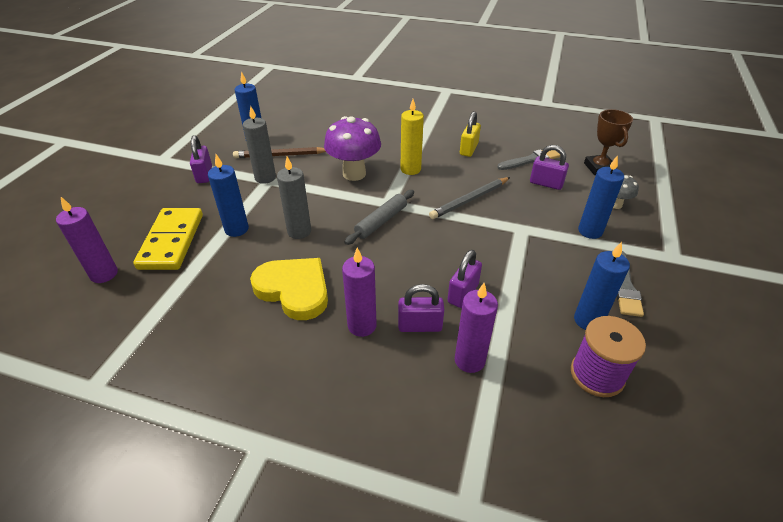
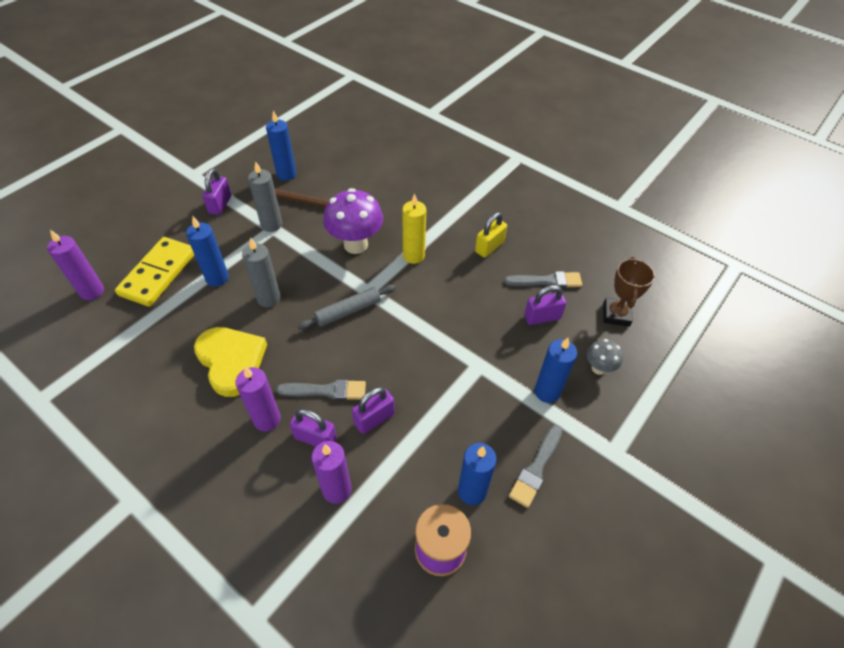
camera: 20 degrees right, 10 degrees up
grey pencil [429,177,510,219] -> none
purple padlock [530,145,569,190] -> purple padlock turned 60 degrees counterclockwise [524,285,566,325]
none -> grey brush [276,379,366,400]

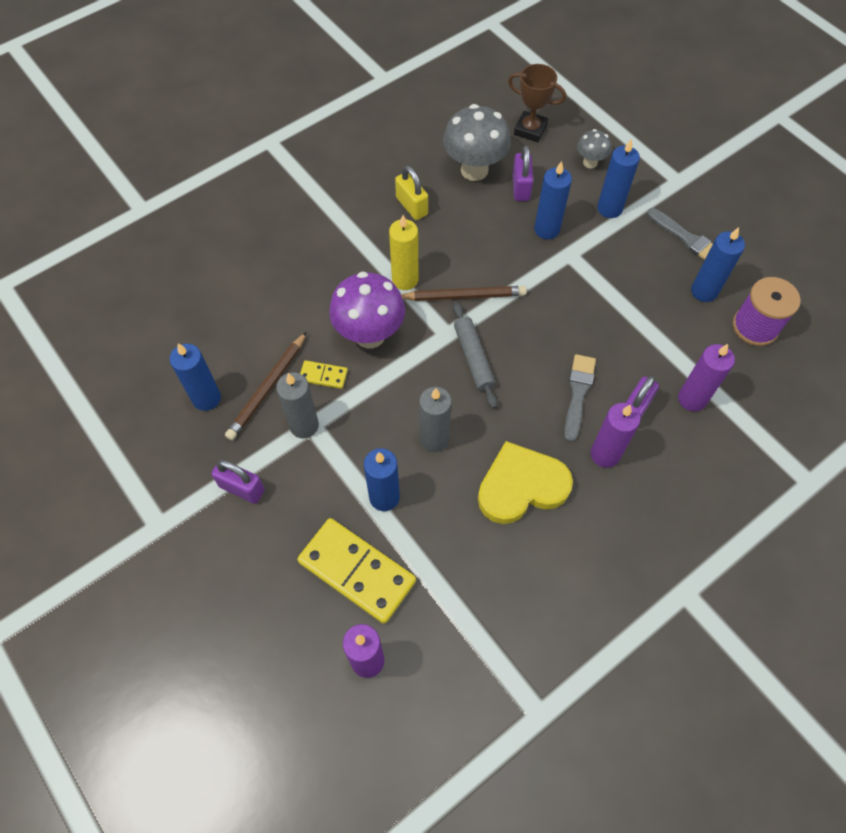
camera: 75 degrees left, 10 degrees up
purple padlock [352,387,395,434] -> none
grey brush [504,271,582,288] -> grey mushroom [443,104,511,181]
none -> yellow domino [300,360,348,389]
none -> brown pencil [401,286,527,301]
none -> blue candle [534,161,572,239]

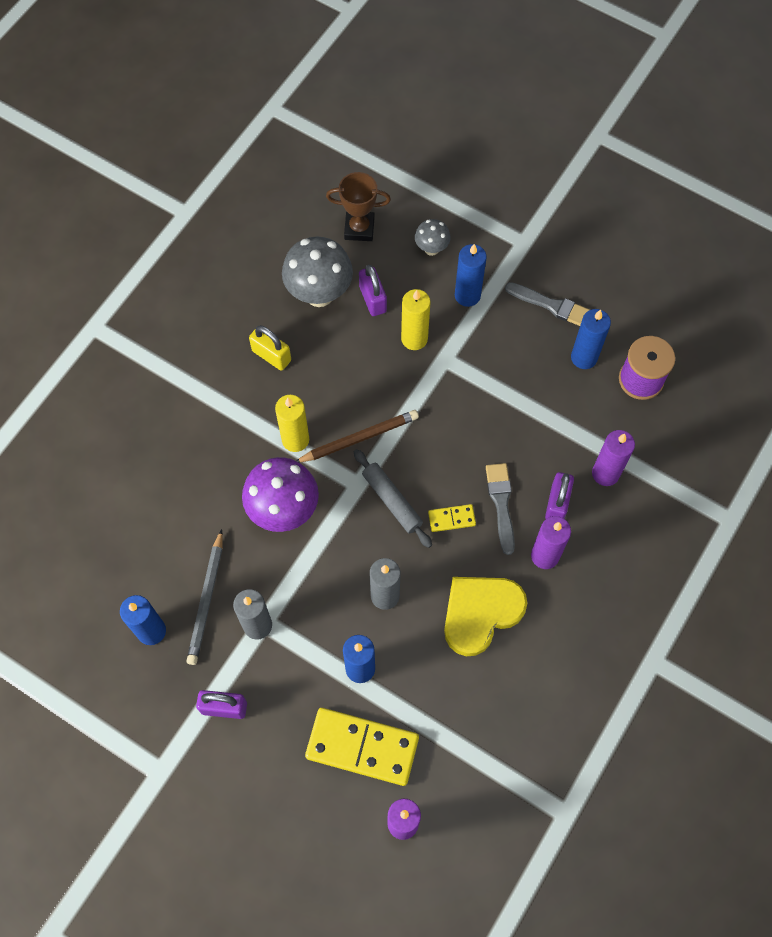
camera: 20 degrees left, 5 degrees up
brown pencil [225,332,307,440] -> grey pencil [186,529,223,665]
yellow domino [300,360,348,389] -> yellow domino moved to [428,504,476,532]
blue candle [534,161,572,239] -> yellow candle [401,289,431,350]

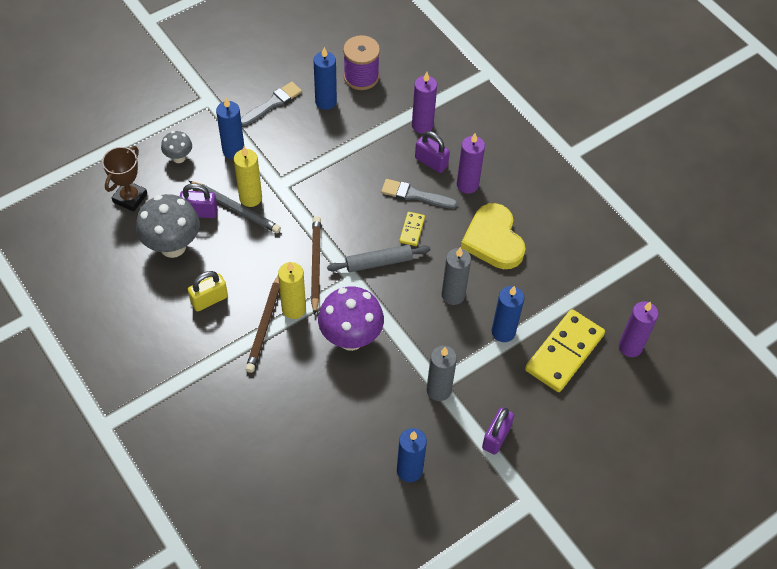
camera: 70 degrees left, 10 degrees down
grey pencil [186,529,223,665] -> grey pencil moved to [189,181,281,233]
none -> brown pencil [245,276,280,373]

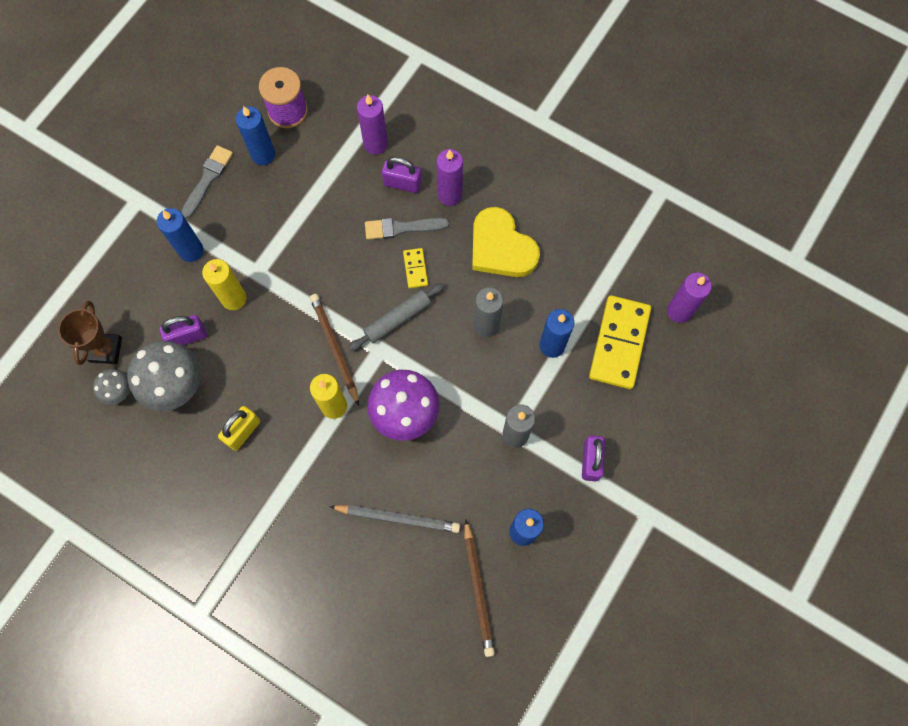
camera: 20 degrees left, 15 degrees up
grey mushroom [161,131,192,163] -> grey mushroom moved to [93,369,130,405]
grey pencil [189,181,281,233] -> grey pencil moved to [329,505,460,533]
brown pencil [245,276,280,373] -> brown pencil moved to [464,519,495,657]

